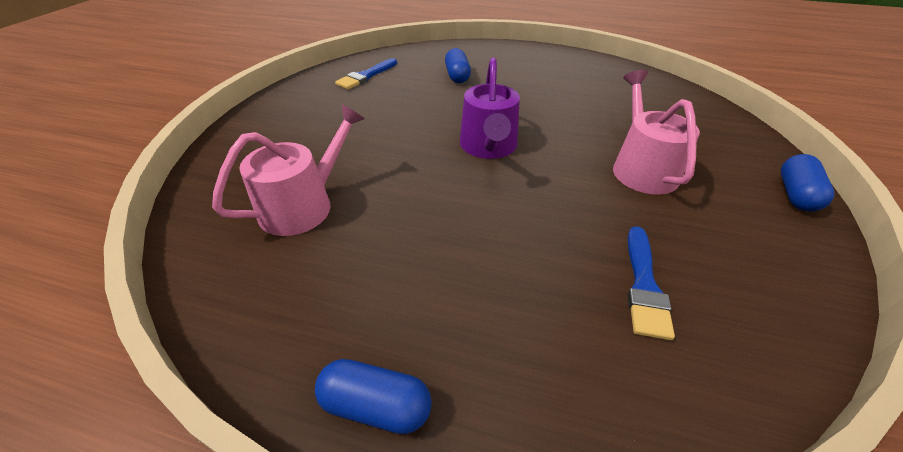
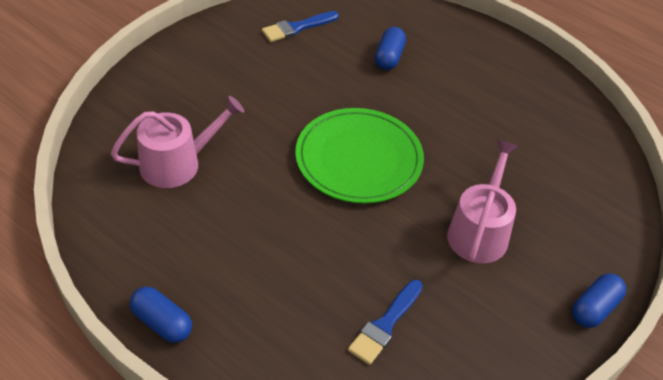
camera: 20 degrees right, 5 degrees up
purple watering can [460,57,520,159] -> green plate [295,108,424,203]

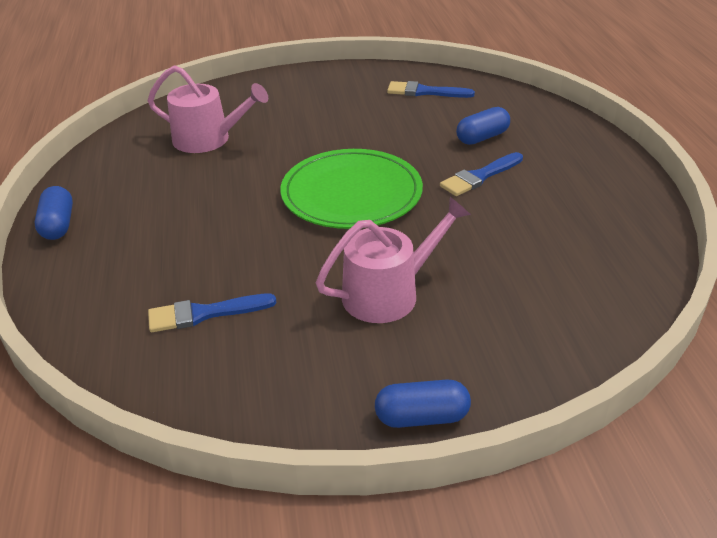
camera: 45 degrees right, 10 degrees down
none -> blue brush [440,152,523,196]

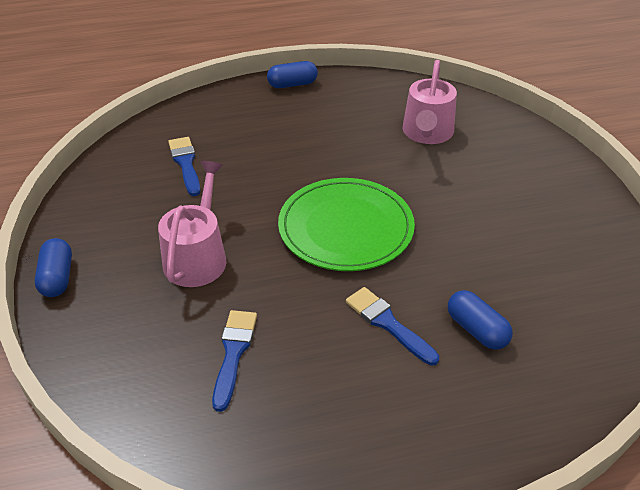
camera: 85 degrees right, 5 degrees up
pink watering can [316,197,471,323] -> pink watering can turned 135 degrees counterclockwise [158,161,226,287]
blue brush [387,81,475,98] -> blue brush moved to [212,310,257,412]

